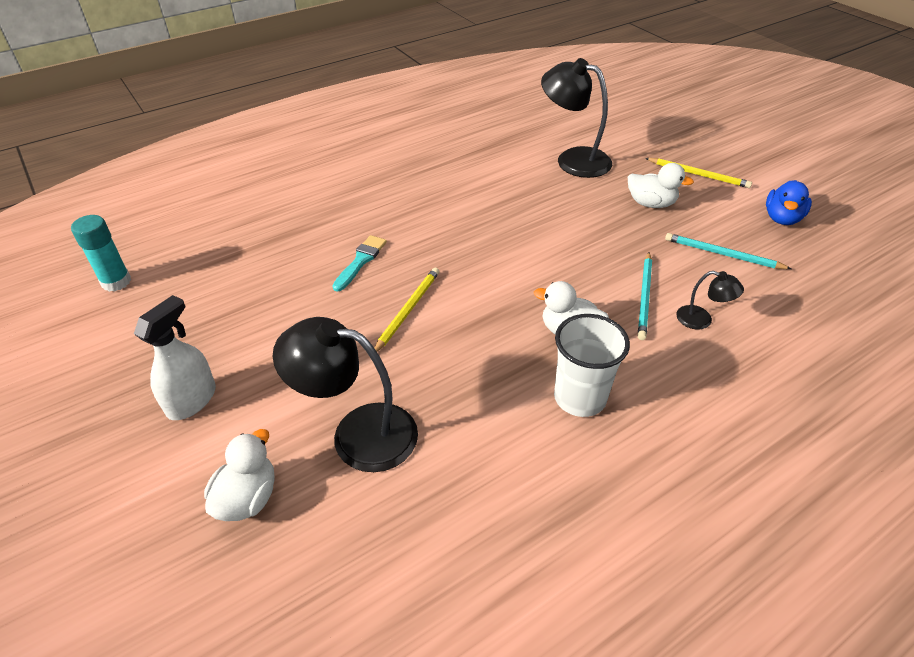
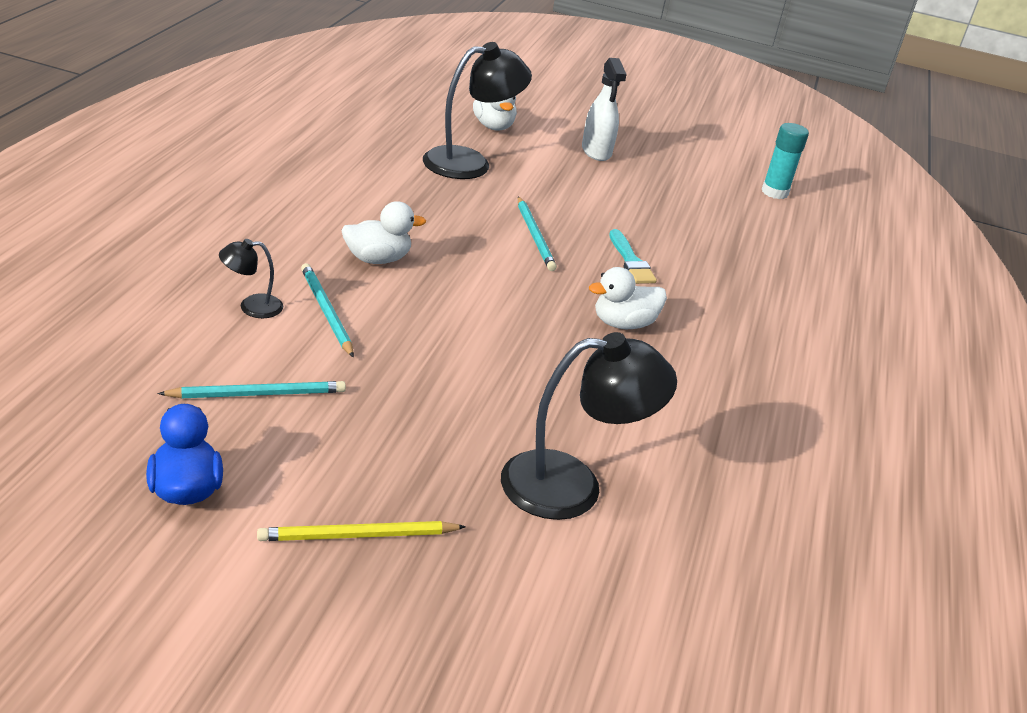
camera: 135 degrees right, 10 degrees down
yellow pencil [375,268,439,352] -> turquoise pencil [518,196,557,271]
white cup [554,314,630,417] -> none
white duck [628,163,694,208] -> white duck moved to [589,267,667,329]

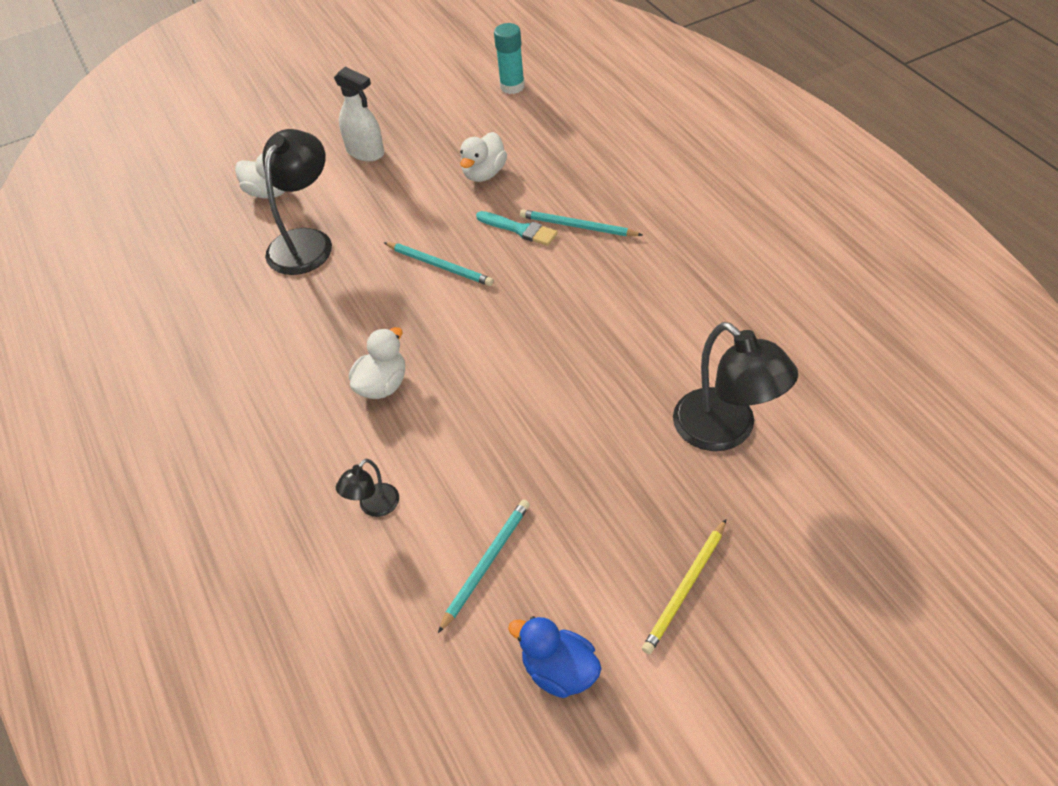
camera: 35 degrees left, 15 degrees up
turquoise pencil [301,263,354,358] -> turquoise pencil moved to [520,209,642,236]
black lamp [501,332,677,520] -> black lamp turned 105 degrees clockwise [673,322,798,451]
white duck [589,267,667,329] -> white duck moved to [460,132,507,182]

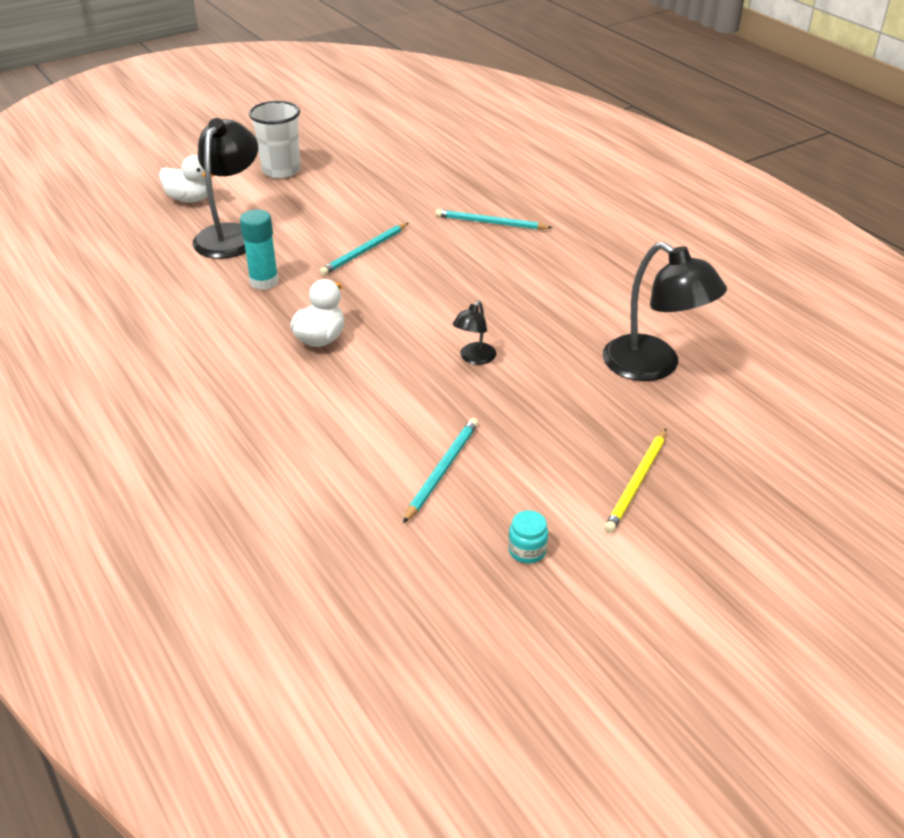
camera: 10 degrees left, 10 degrees down
white spray bottle [334,67,384,161] -> white cup [249,101,301,178]
black lamp [336,459,399,517] -> black lamp moved to [453,301,496,365]
turquoise pencil [384,242,494,286] -> turquoise pencil turned 105 degrees clockwise [320,223,408,275]
white duck [460,132,507,182] -> none
turquoise brush [476,211,558,246] -> none
turquoise glue stick [494,23,525,94] -> turquoise glue stick moved to [240,209,279,290]
blue duck [508,616,602,698] -> turquoise jar [508,510,548,563]

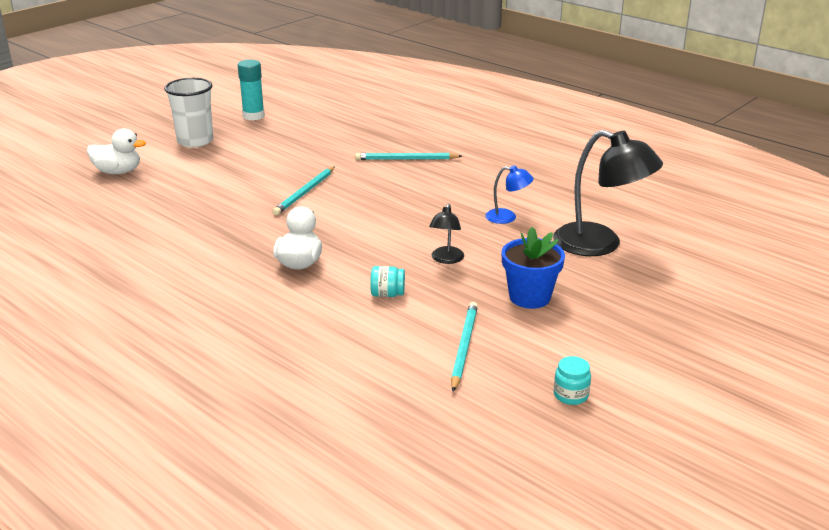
camera: 15 degrees left, 10 degrees down
black lamp [193,118,258,259] -> none
turquoise glue stick [240,209,279,290] -> turquoise glue stick moved to [238,59,265,121]
yellow pencil [604,429,666,533] -> none
none -> turquoise jar [370,266,405,297]
none -> blue lamp [485,165,533,224]
none -> blue flower pot [502,227,565,309]

